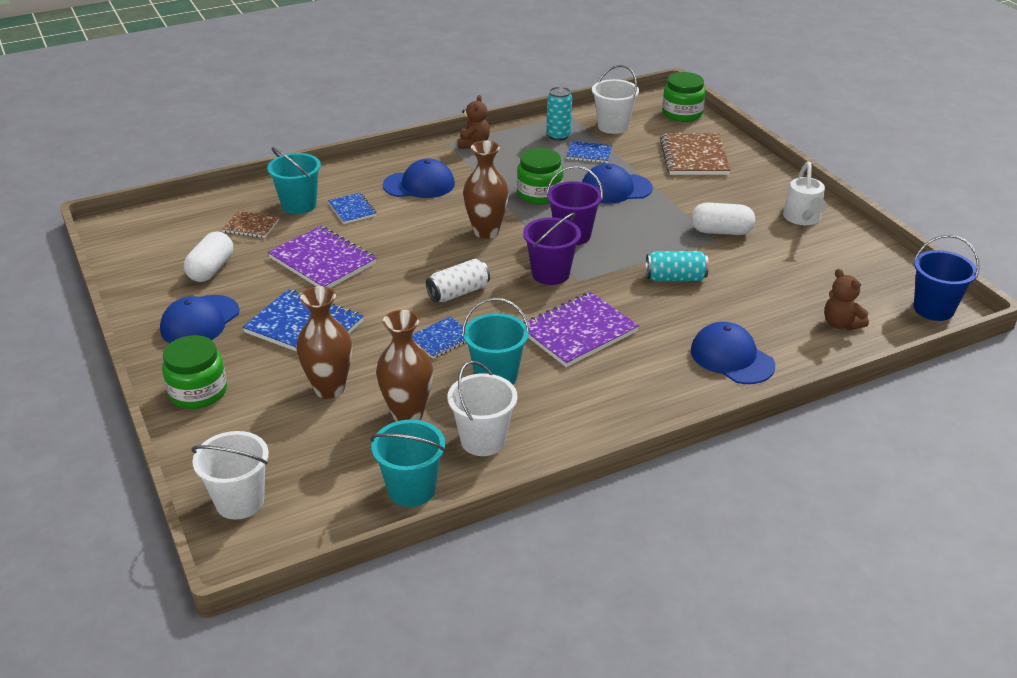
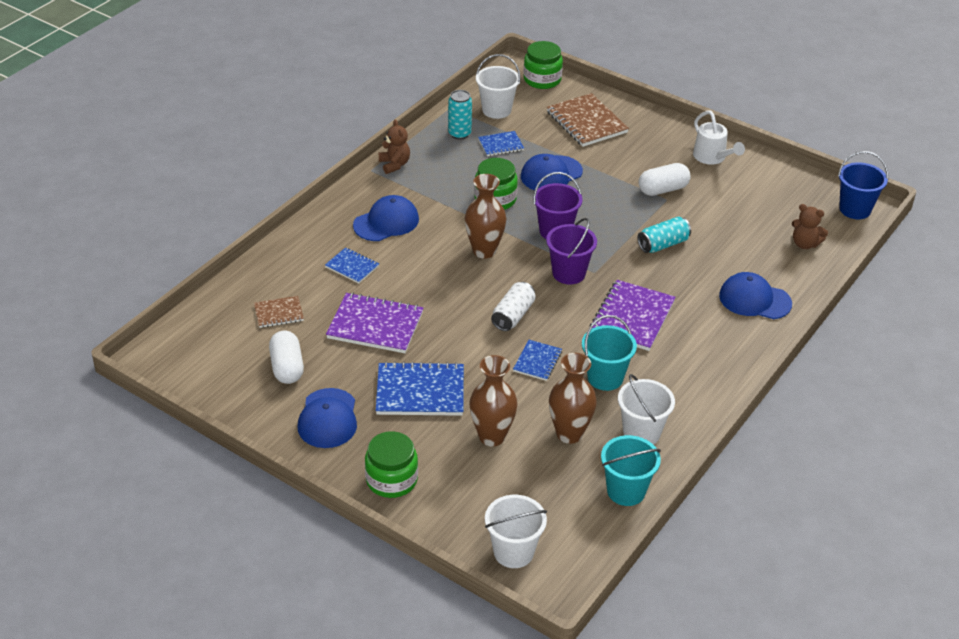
camera: 30 degrees left, 5 degrees up
turquoise bucket [267,147,321,214] -> none

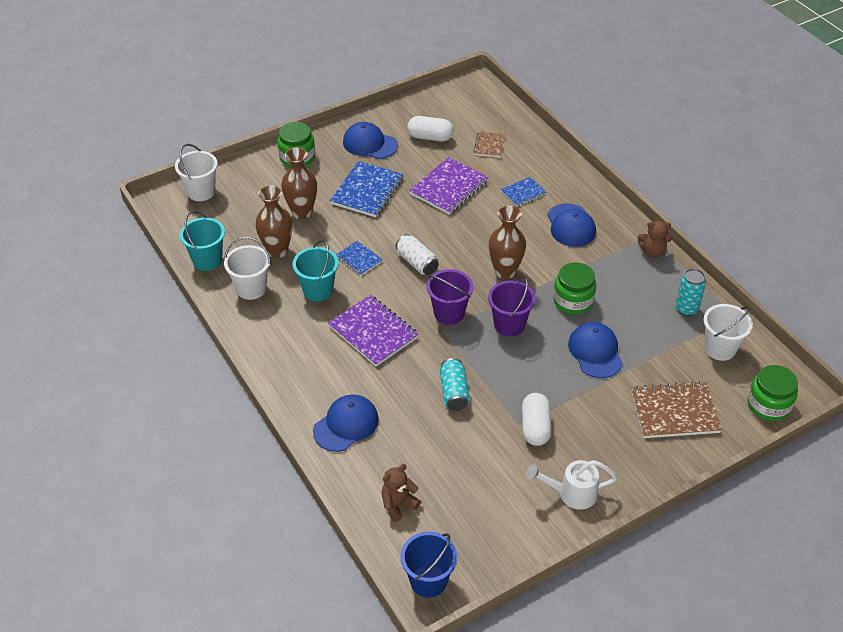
camera: 115 degrees right, 5 degrees up
blue notebook [478,131,524,156] -> none

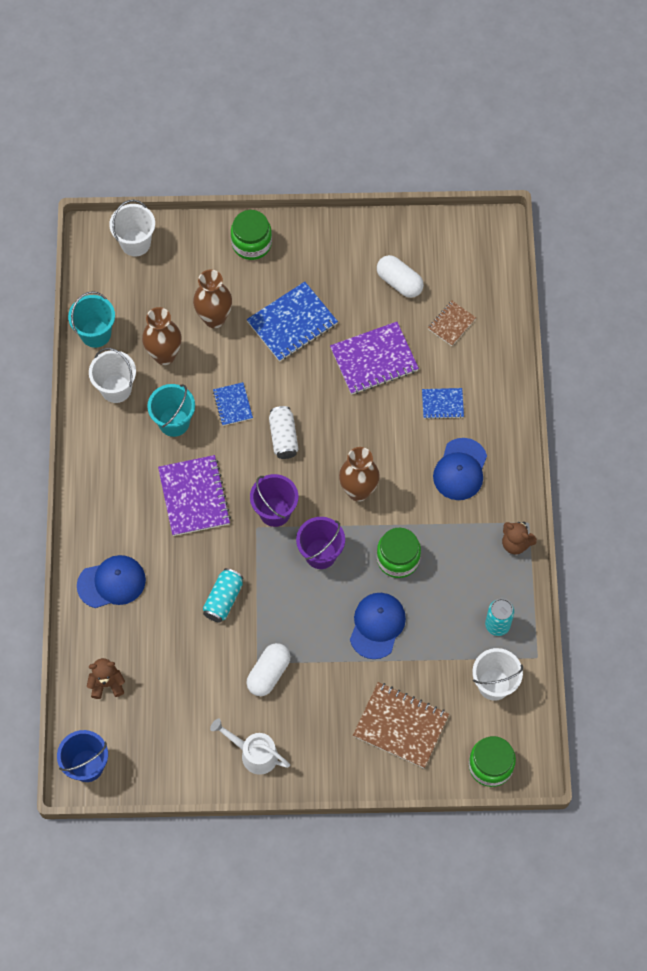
camera: 30 degrees right, 20 degrees up
blue cap [343,122,398,159] -> none

